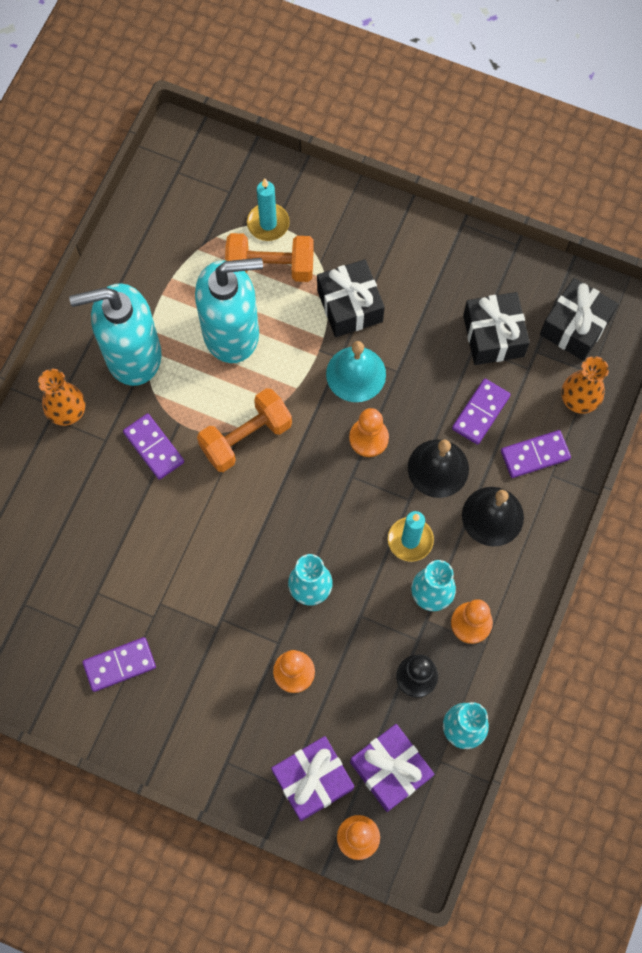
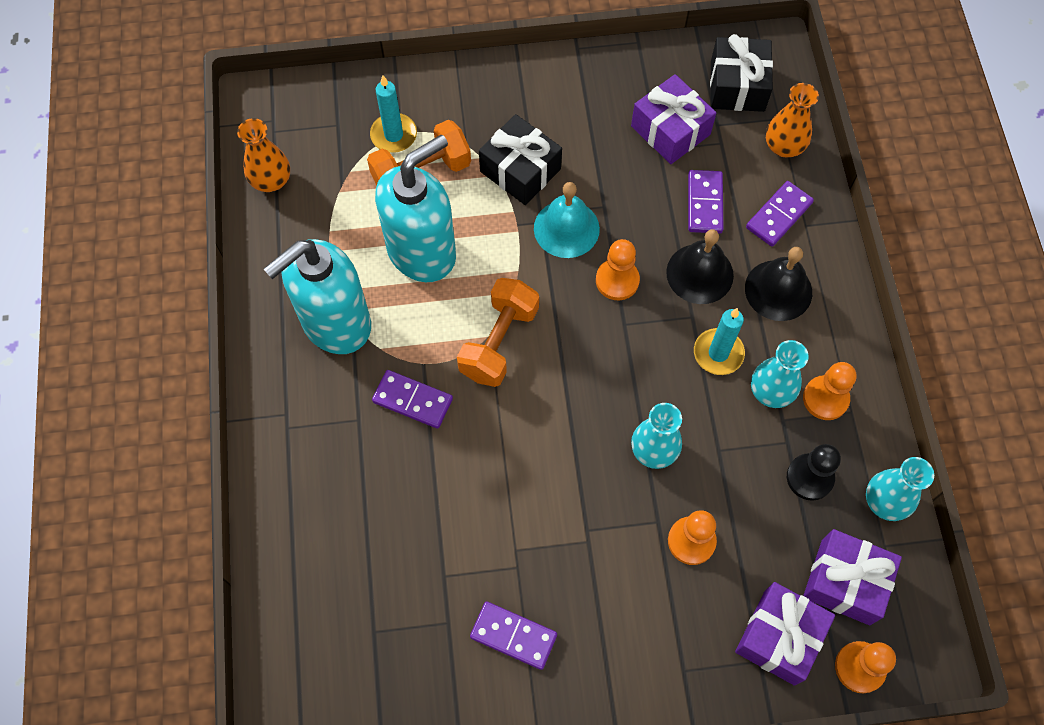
camera: 30 degrees left, 5 degrees down
orange vase [38,369,85,426] -> orange vase moved to [237,118,290,192]
purple domino [82,637,156,692] -> purple domino turned 75 degrees clockwise [470,601,557,670]
black gift [463,292,530,365] -> purple gift [631,74,716,164]

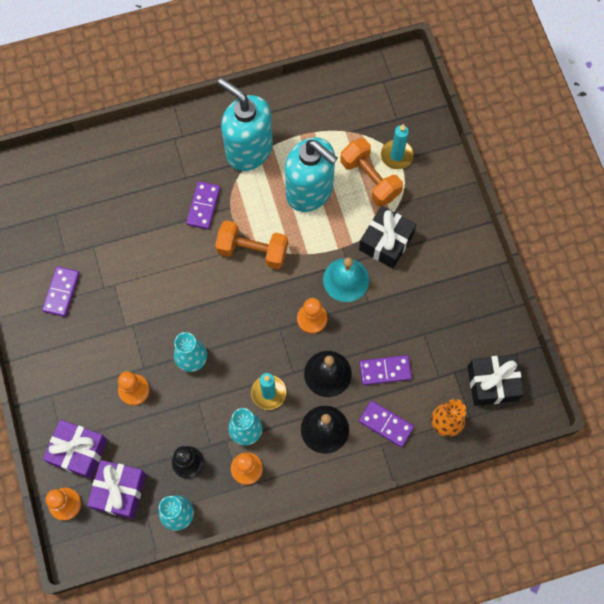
camera: 80 degrees right, 5 degrees up
orange vase [237,118,290,192] -> none
purple gift [631,74,716,164] -> none

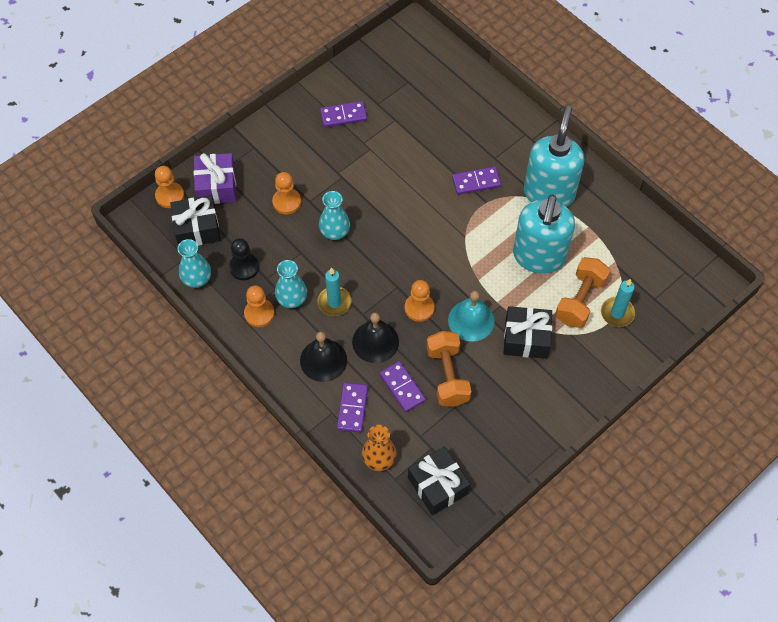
camera: 65 degrees right, 10 degrees down
purple gift [87,460,146,519] -> black gift [170,195,221,246]
orange dumbbell [215,220,288,269] -> orange dumbbell moved to [427,331,471,407]

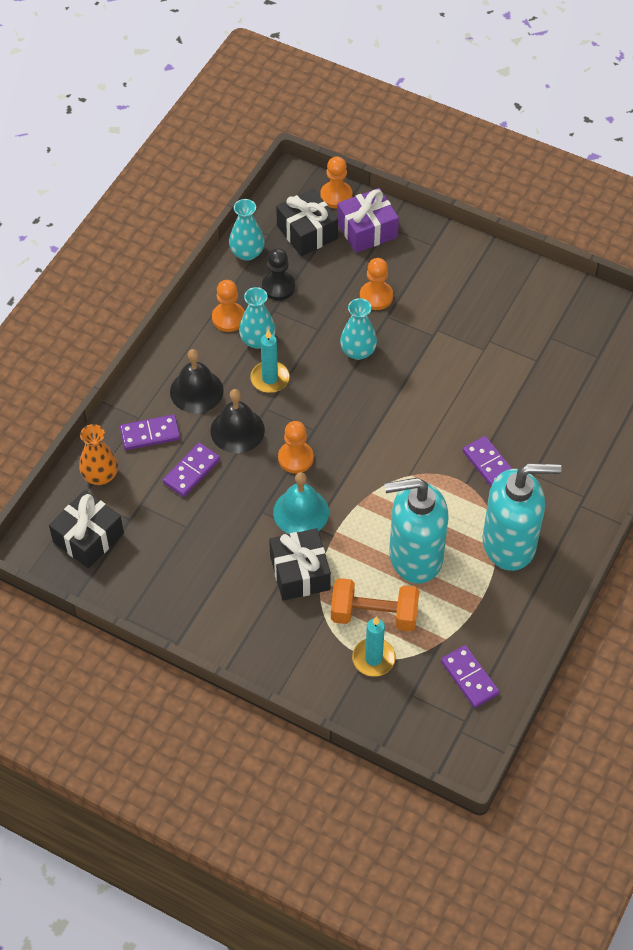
camera: 70 degrees right, 5 degrees down
purple domino [320,101,367,127] -> purple domino moved to [441,645,500,708]
orange dumbbell [427,331,471,407] -> none

